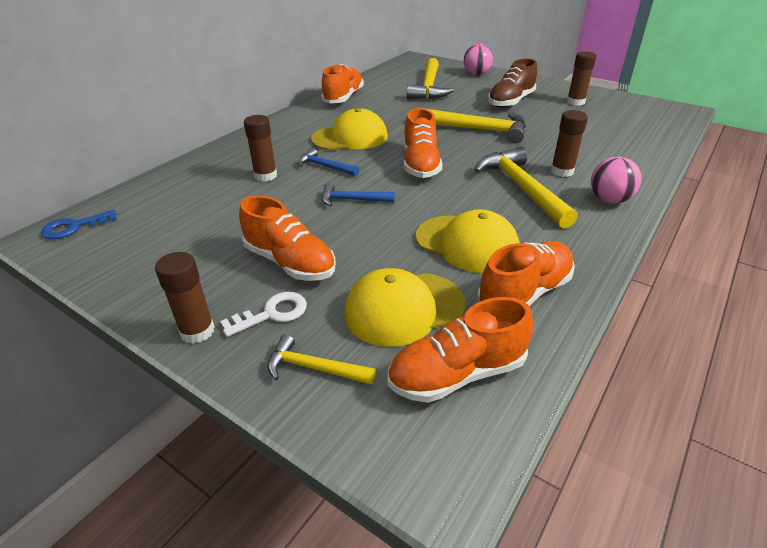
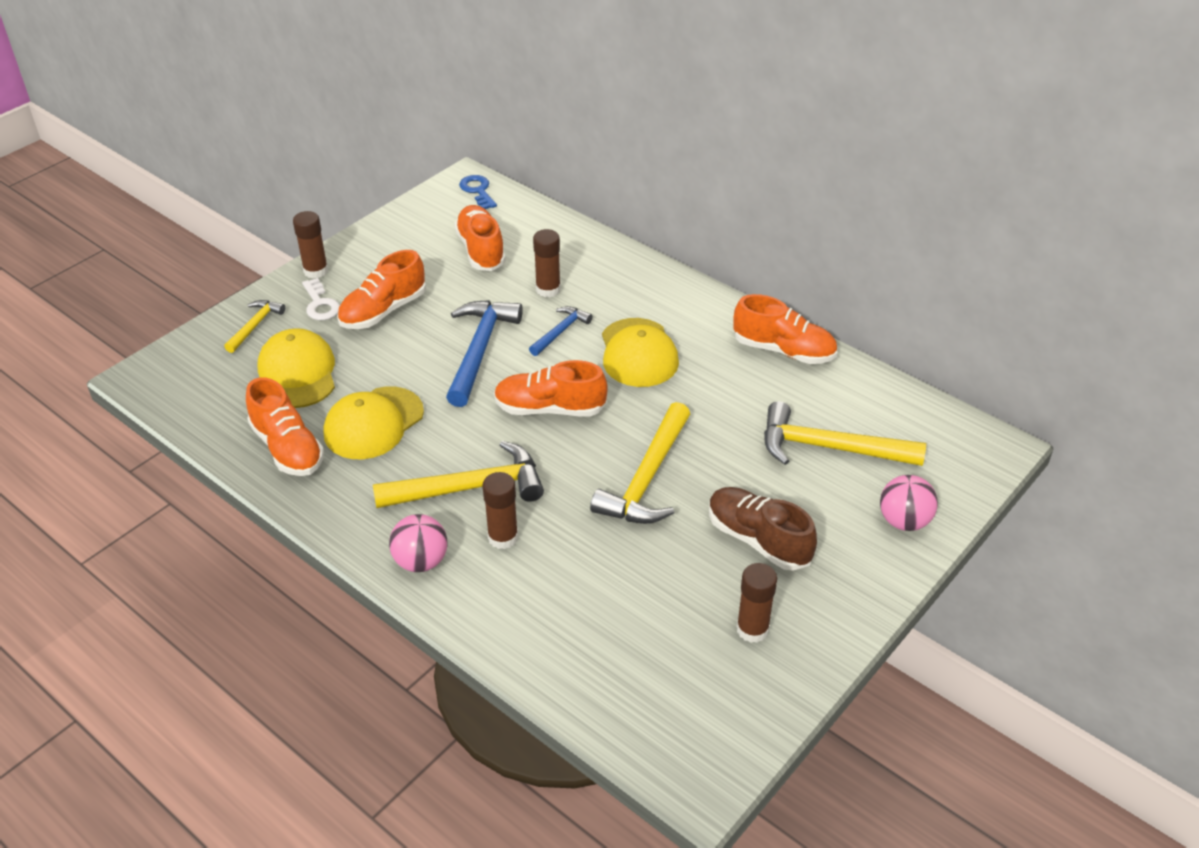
camera: 95 degrees right, 5 degrees up
blue hammer [322,183,395,206] -> blue hammer [446,300,523,407], size x1.86
orange shoe [387,297,533,403] -> orange shoe moved to [454,205,506,271]

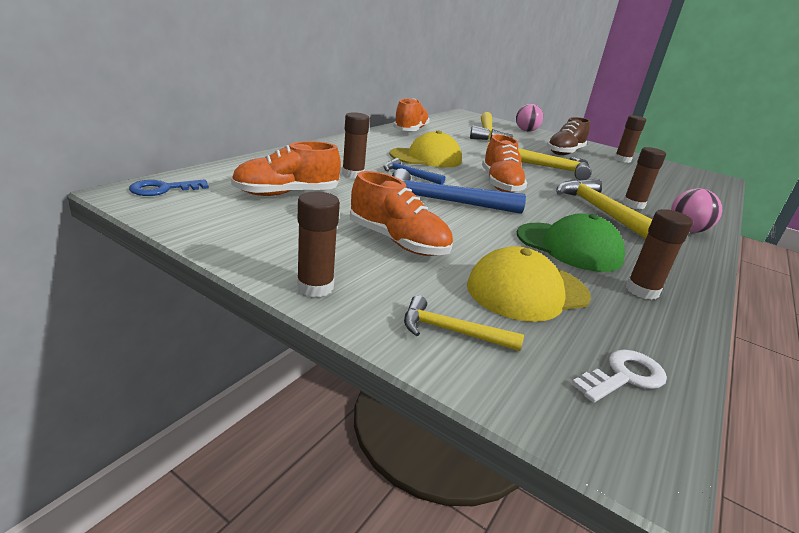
camera: 100 degrees left, 15 degrees down
orange shoe [246,377,324,476] -> brown glue stick [626,209,693,300]
white key [302,278,340,320] -> white key moved to [571,349,667,403]
yellow cap [324,387,424,459] -> green cap [517,213,625,272]

